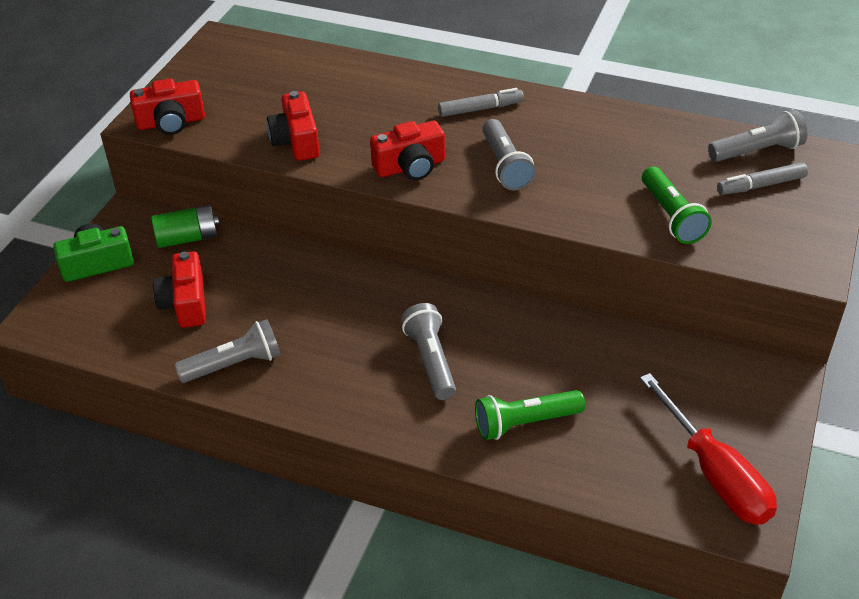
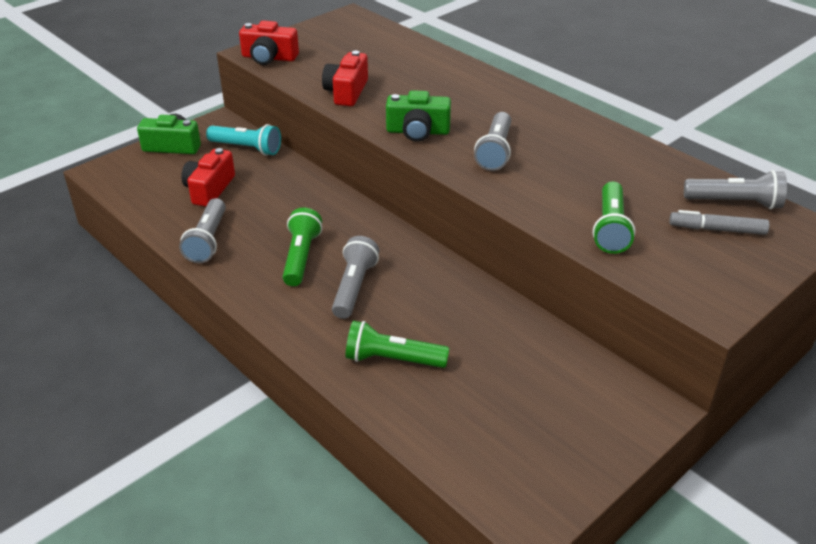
camera: 25 degrees right, 5 degrees down
green battery [151,205,219,248] -> turquoise flashlight [206,124,281,156]
grey flashlight [174,319,281,383] -> grey flashlight turned 90 degrees clockwise [179,198,226,263]
red camera [370,121,445,180] -> green camera [386,90,451,142]
grey marker [438,88,524,117] -> none
red screwdriver [640,373,777,525] -> none
none -> green flashlight [283,208,322,286]

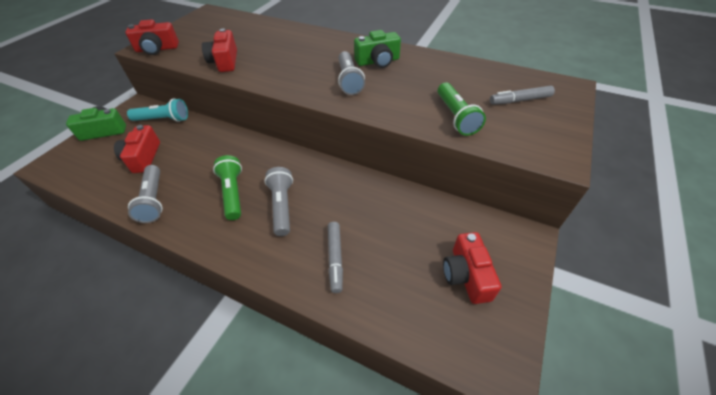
camera: 20 degrees left, 10 degrees up
green flashlight [346,321,449,368] -> grey marker [328,222,343,293]
green camera [386,90,451,142] -> green camera moved to [354,30,401,68]
grey flashlight [684,170,787,209] -> none
none -> red camera [443,232,501,304]

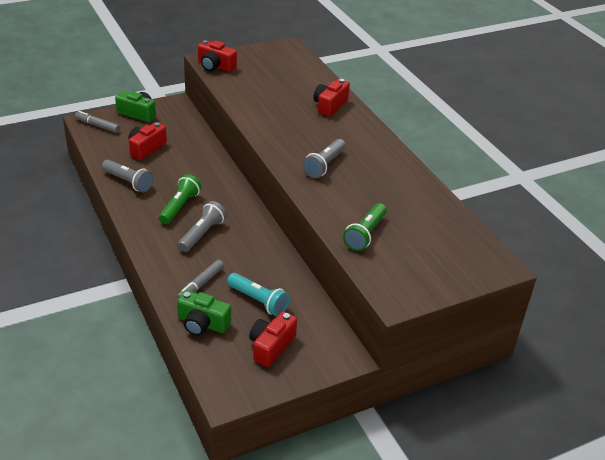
camera: 35 degrees right, 10 degrees down
turquoise flashlight [127,98,188,122] -> turquoise flashlight moved to [227,273,290,316]
grey flashlight [128,165,163,223] -> grey flashlight turned 75 degrees counterclockwise [102,160,154,192]
red camera [202,29,237,72] -> red camera moved to [314,79,350,117]
green camera [354,30,401,68] -> green camera moved to [177,290,231,336]
grey marker [490,86,555,105] -> grey marker moved to [75,111,120,133]

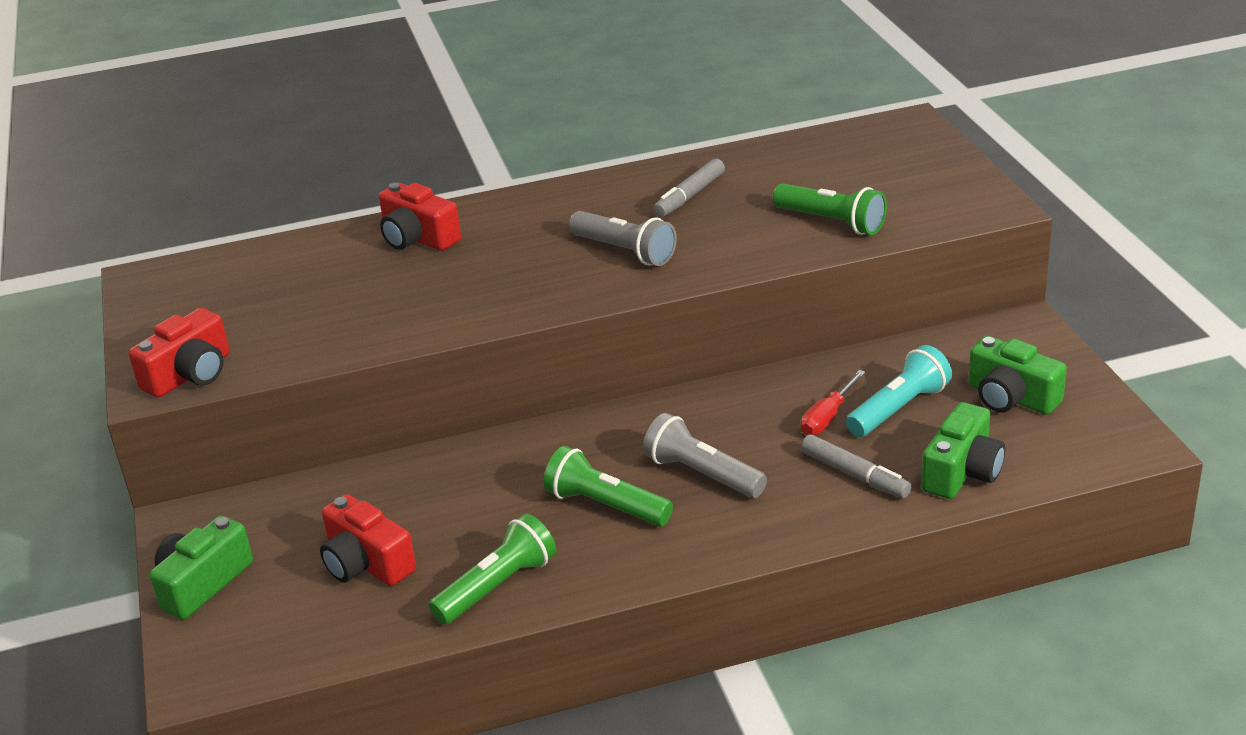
camera: 75 degrees left, 5 degrees down
grey marker [75,111,120,133] -> grey marker moved to [653,159,725,217]
grey flashlight [102,160,154,192] -> green flashlight [429,514,556,625]
red camera [249,311,297,367] -> green camera [968,336,1067,415]
none -> red screwdriver [801,370,866,435]

